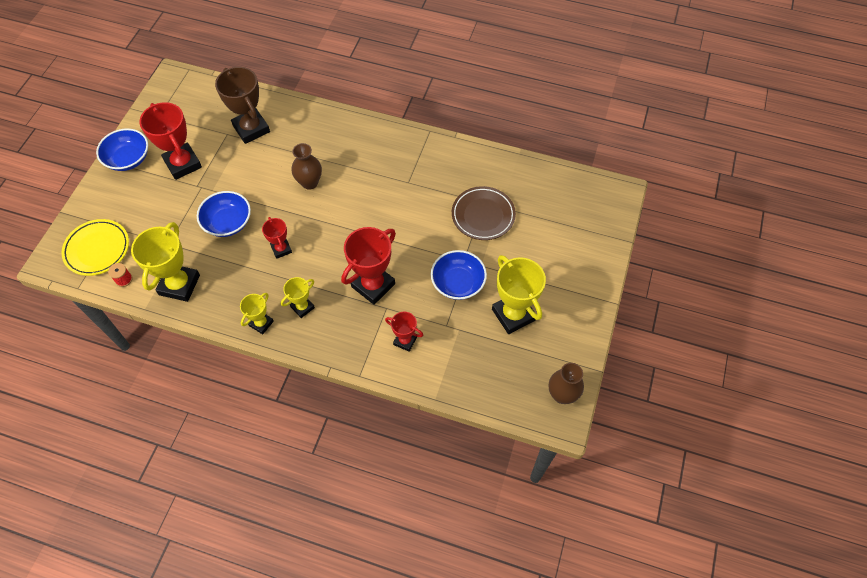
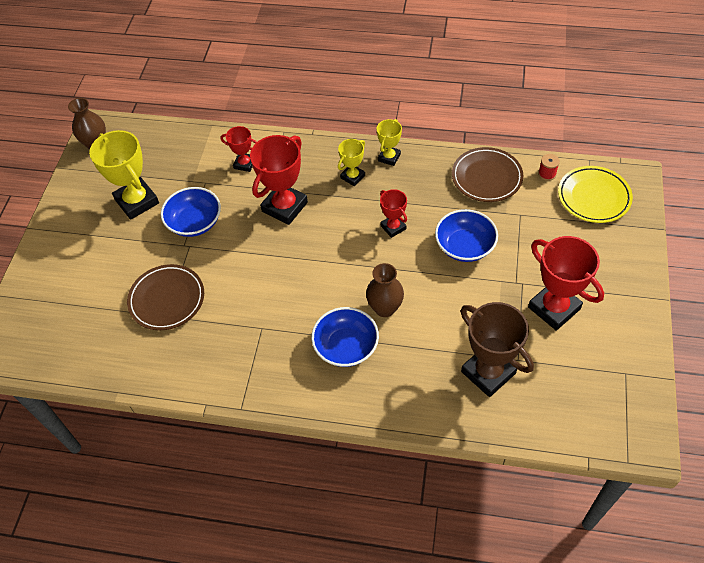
camera: 175 degrees right, 5 degrees down
blue bowl [96,128,148,171] -> blue bowl moved to [311,307,379,367]
yellow trophy [131,222,200,302] -> brown plate [452,147,523,202]

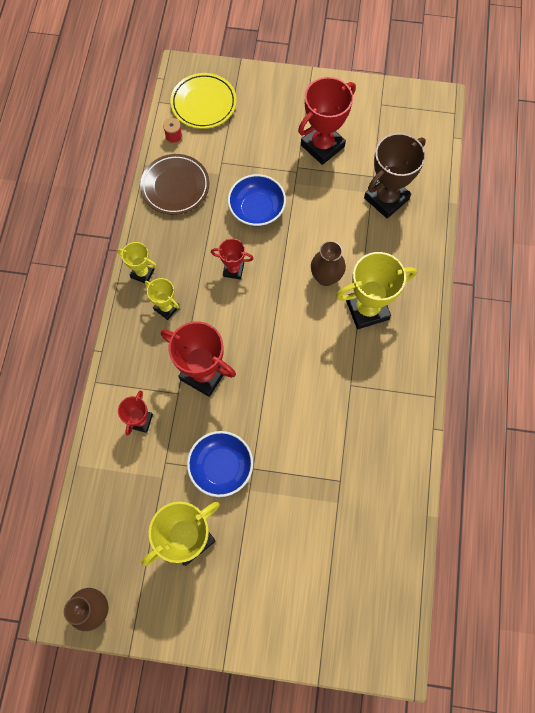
camera: 95 degrees left, 15 degrees up
brown plate [127,264,204,330] -> none
blue bowl [311,307,379,367] -> yellow trophy [336,252,417,329]
red trophy [380,189,407,238] -> red trophy turned 45 degrees clockwise [211,238,254,279]

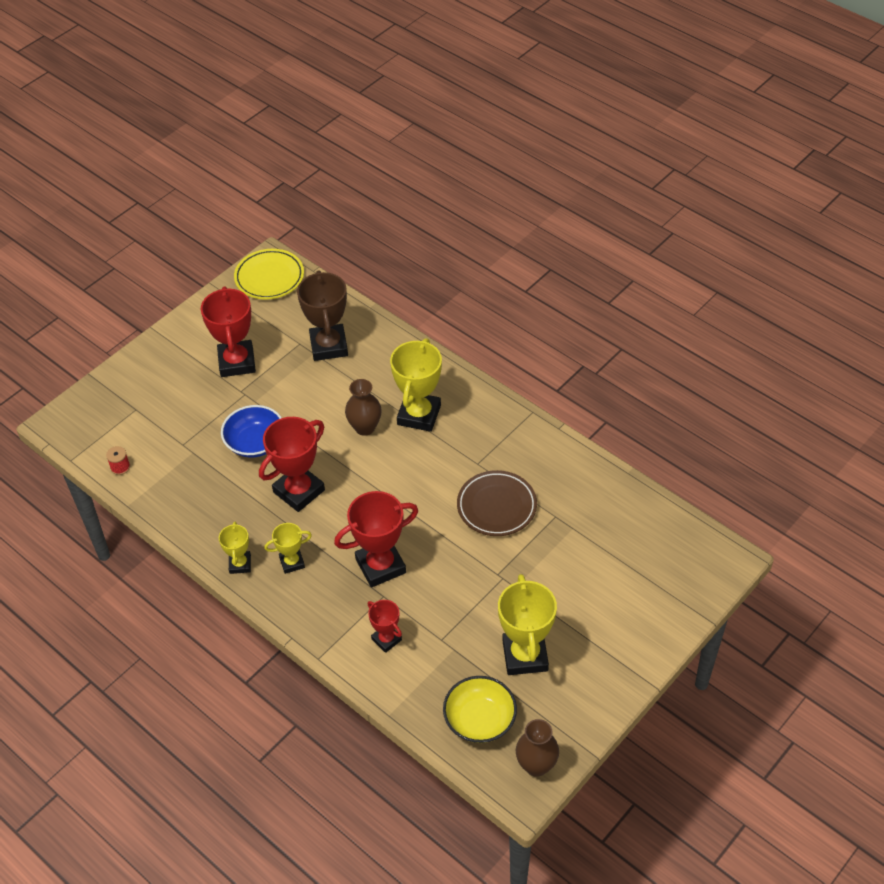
camera: 55 degrees left, 20 degrees down
yellow trophy [117,242,157,283] -> yellow trophy turned 60 degrees counterclockwise [219,522,251,574]
brown plate [140,154,209,215] -> brown plate moved to [457,470,537,536]
yellow plate [170,73,237,129] -> yellow plate moved to [234,249,304,300]
blue bowl [187,431,253,497] -> none
red trophy [211,238,254,279] -> red trophy [259,417,325,512], size x1.84
none -> yellow bowl [443,676,517,743]

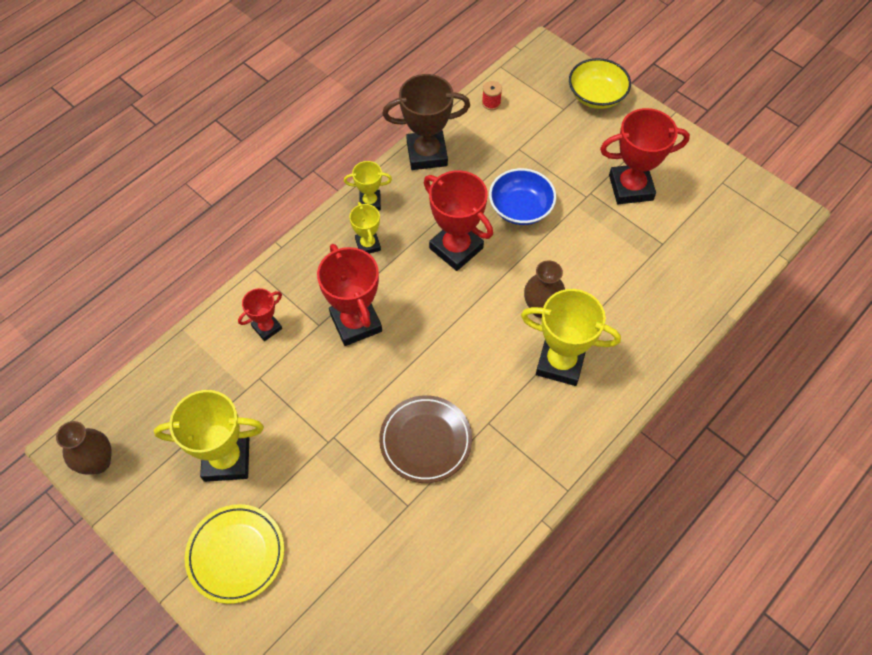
camera: 90 degrees right, 10 degrees up
yellow plate [234,249,304,300] -> yellow plate moved to [185,504,284,604]
brown trophy [297,270,348,361] -> brown trophy moved to [382,74,470,170]
yellow bowl [443,676,517,743] -> yellow bowl moved to [569,58,631,109]

